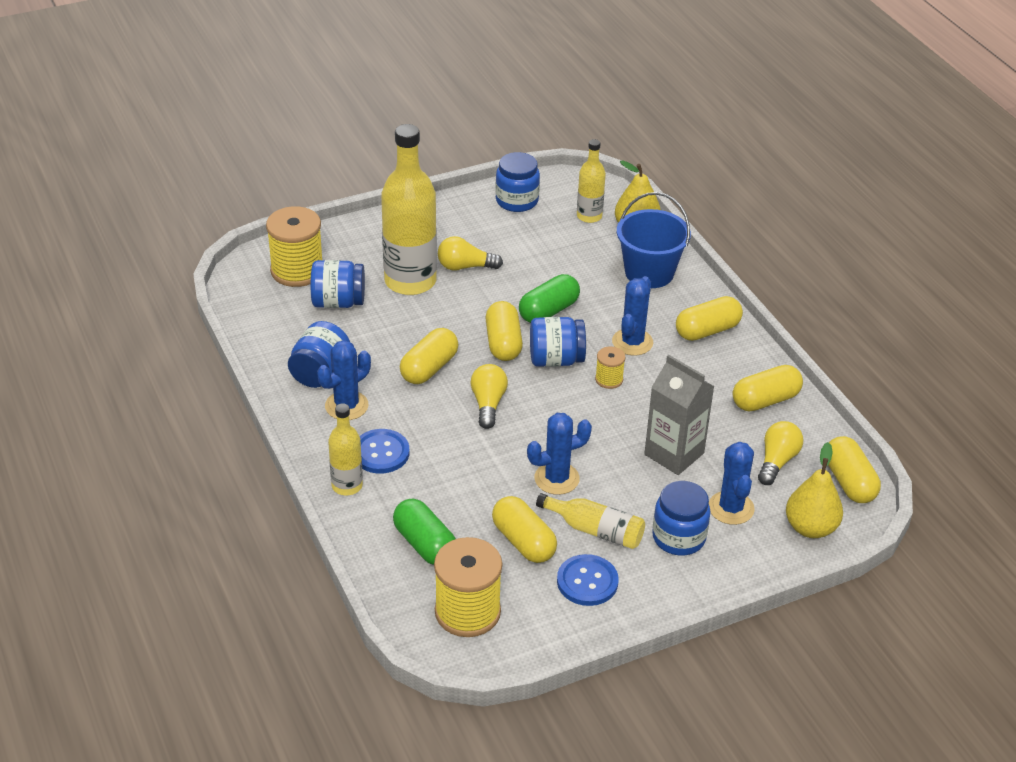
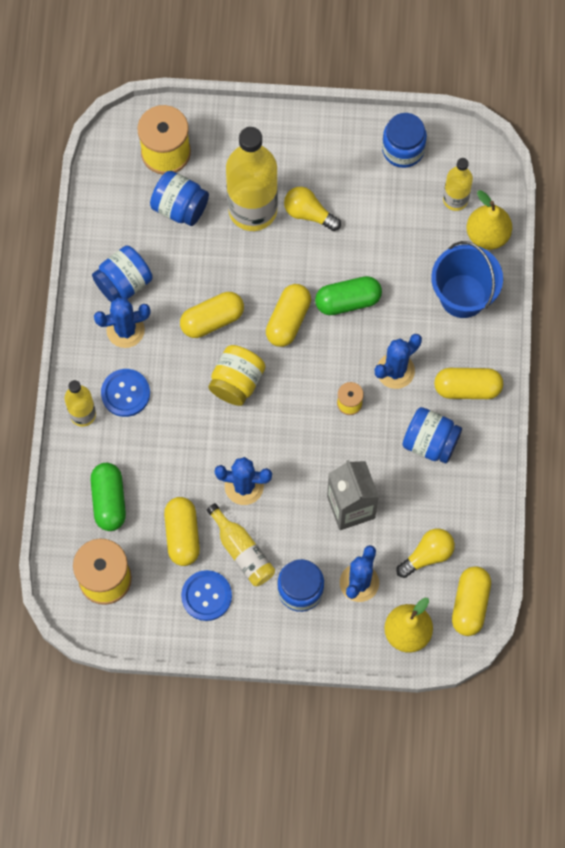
camera: 30 degrees right, 30 degrees up
yellow light bulb [470,364,508,429] -> yellow jar [209,345,265,406]
blue jar [530,317,586,367] -> blue jar moved to [402,407,462,464]
yellow capsule [733,365,803,411] -> none

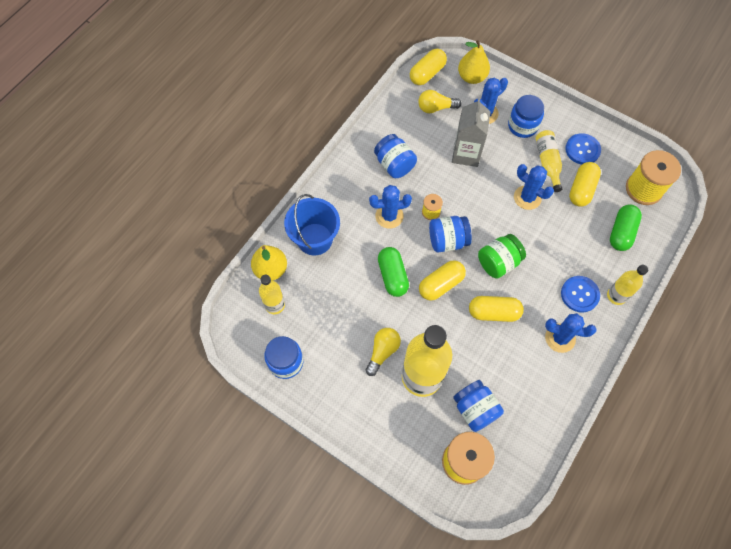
camera: 150 degrees left, 5 degrees down
blue jar [92,246,153,302] -> blue jar moved to [429,216,472,252]
yellow jar [209,345,265,406] -> green jar [478,234,526,278]
yellow light bulb [284,187,341,231] -> yellow light bulb turned 120 degrees counterclockwise [366,328,401,376]
green capsule [315,276,382,315] -> green capsule turned 60 degrees clockwise [378,247,409,297]
yellow capsule [434,368,503,399] -> none

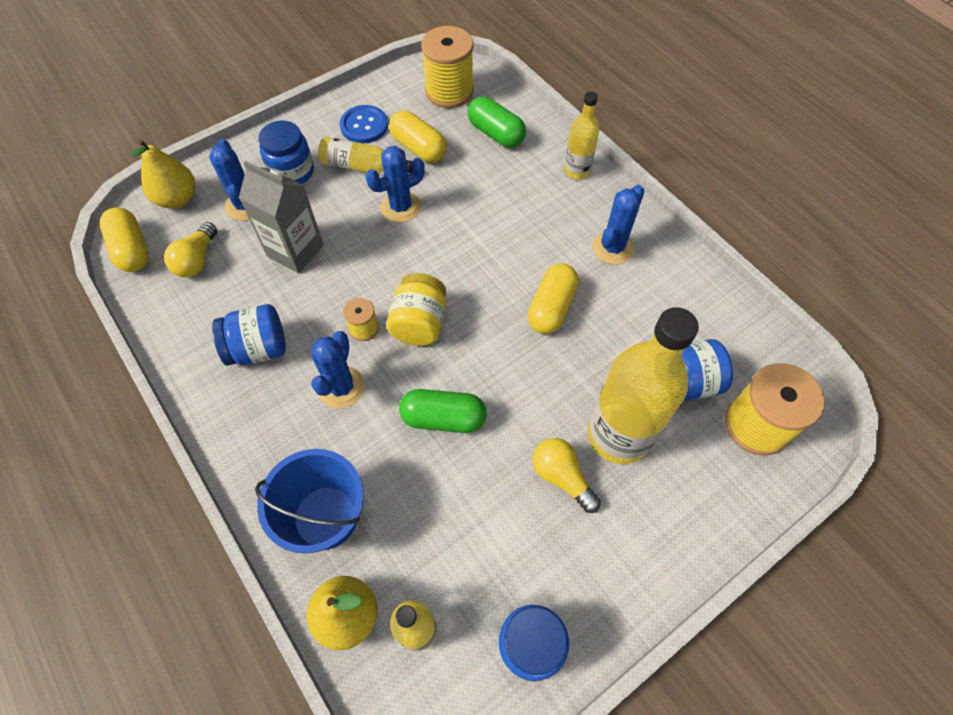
camera: 70 degrees left, 5 degrees down
yellow capsule [419,260,466,300] -> none
blue jar [429,216,472,252] -> yellow jar [386,273,446,346]
green jar [478,234,526,278] -> none
blue button [561,276,600,313] -> none

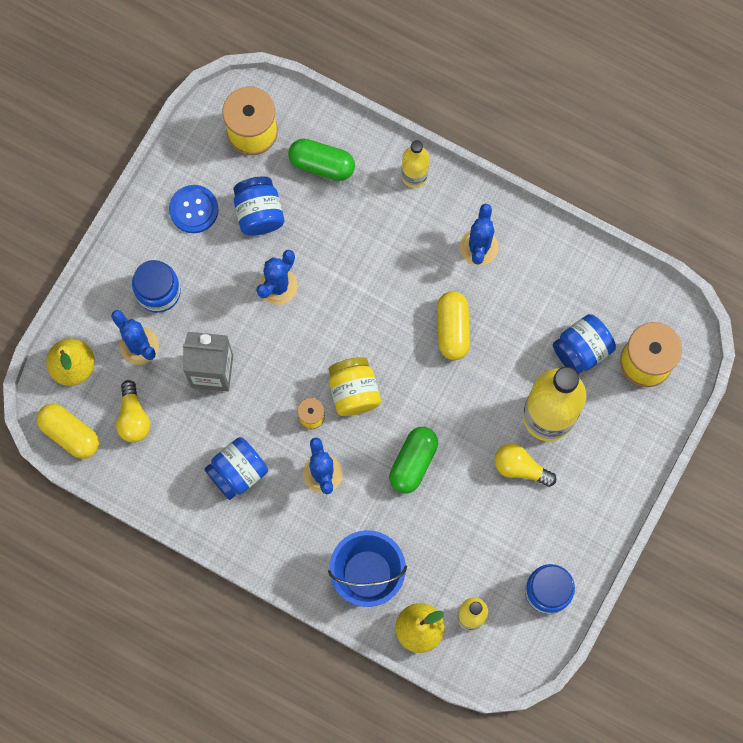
camera: 25 degrees left, 15 degrees up
yellow bottle [318,137,412,173] -> none
yellow capsule [389,111,447,163] -> blue jar [233,176,284,236]
green capsule [399,389,487,433] -> green capsule turned 45 degrees counterclockwise [389,427,438,493]

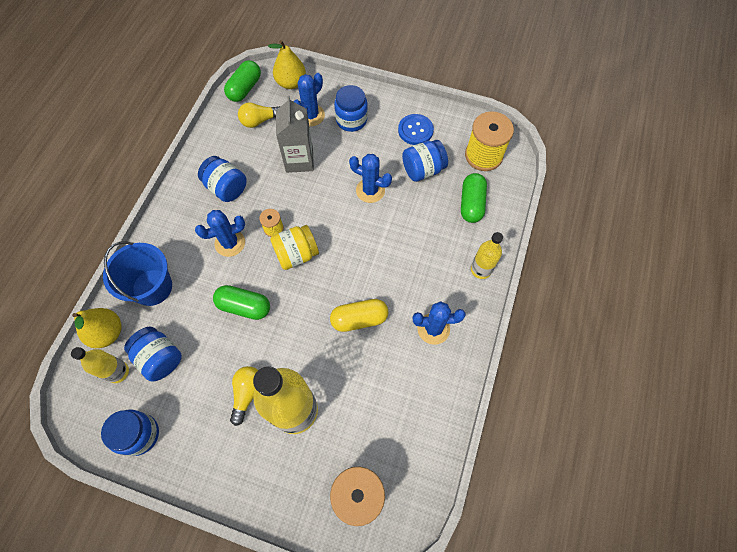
camera: 80 degrees right, 10 degrees down
yellow capsule [36,403,99,459] -> green capsule [224,60,261,102]
blue jar [553,314,616,374] -> blue jar moved to [124,327,182,381]

